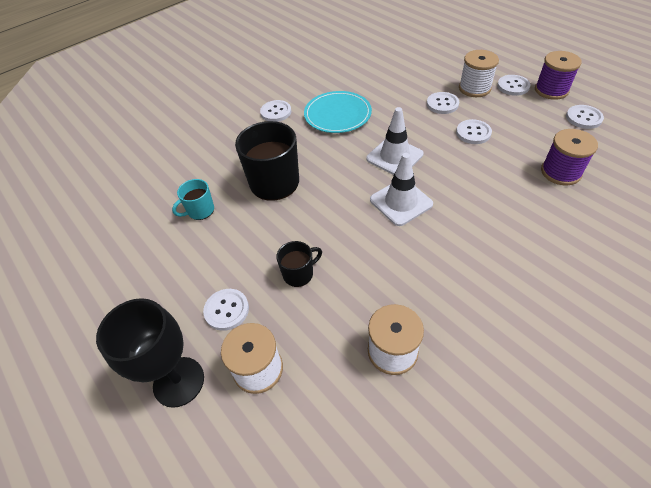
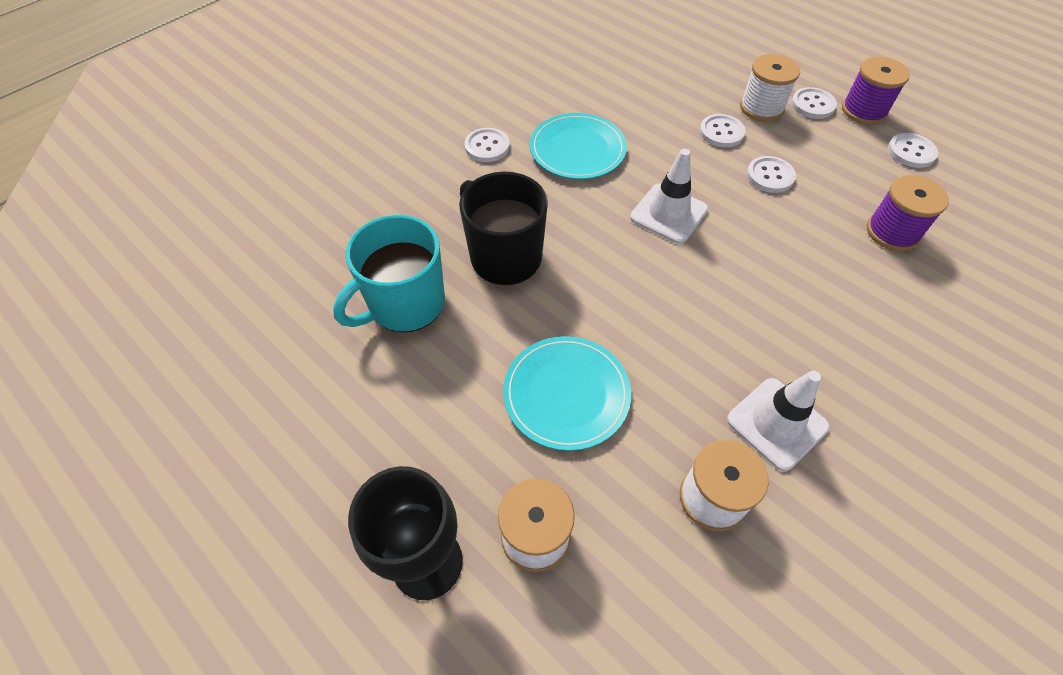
camera: 10 degrees left, 5 degrees up
turquoise mug [172,179,214,220] -> turquoise mug [333,215,445,333], size x1.94
white button [203,289,249,331] -> none
black mug [276,241,322,287] -> turquoise plate [503,336,631,451]
white traffic cone [370,153,433,226] -> white traffic cone moved to [727,371,830,471]

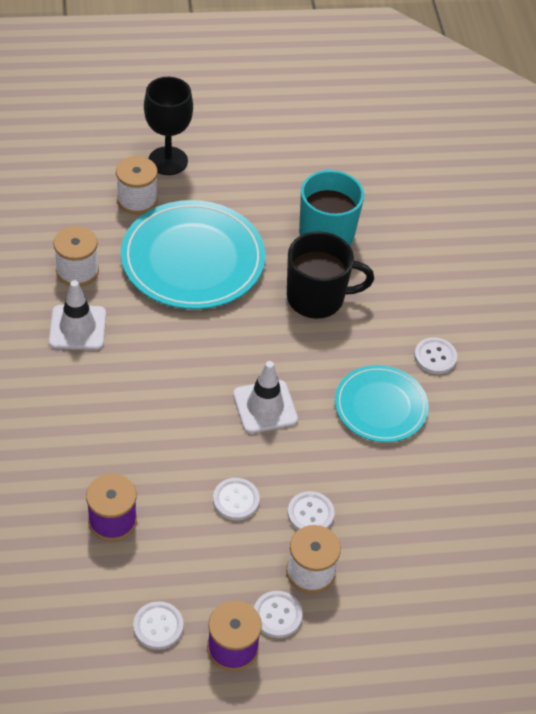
camera: 125 degrees right, 5 degrees down
turquoise plate [503,336,631,451] -> turquoise plate [121,200,265,309], size x1.65

